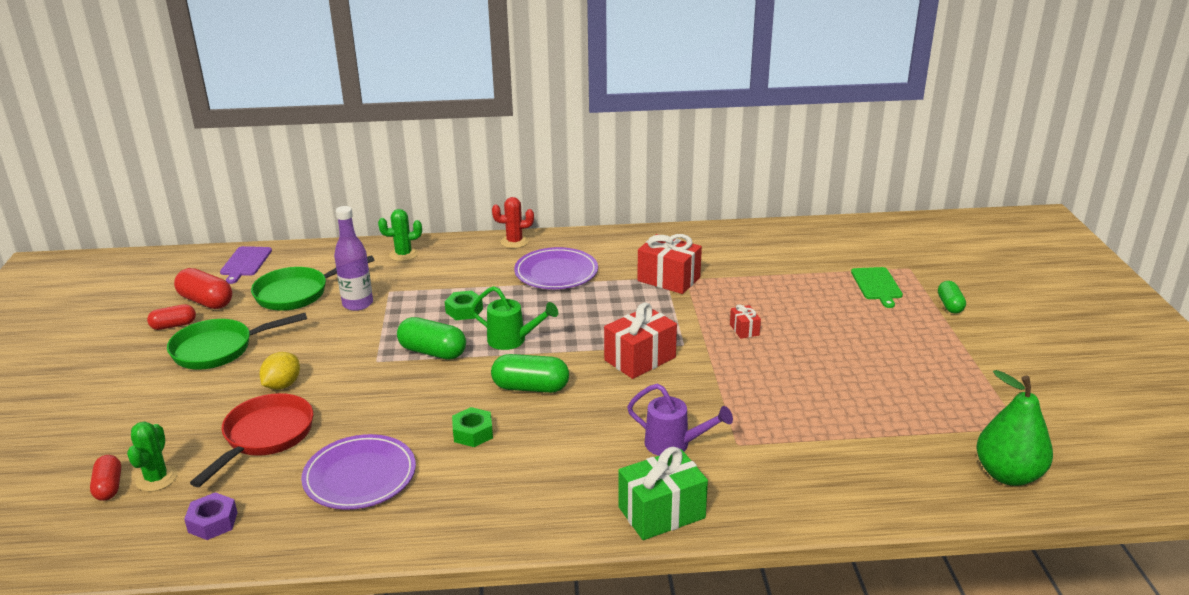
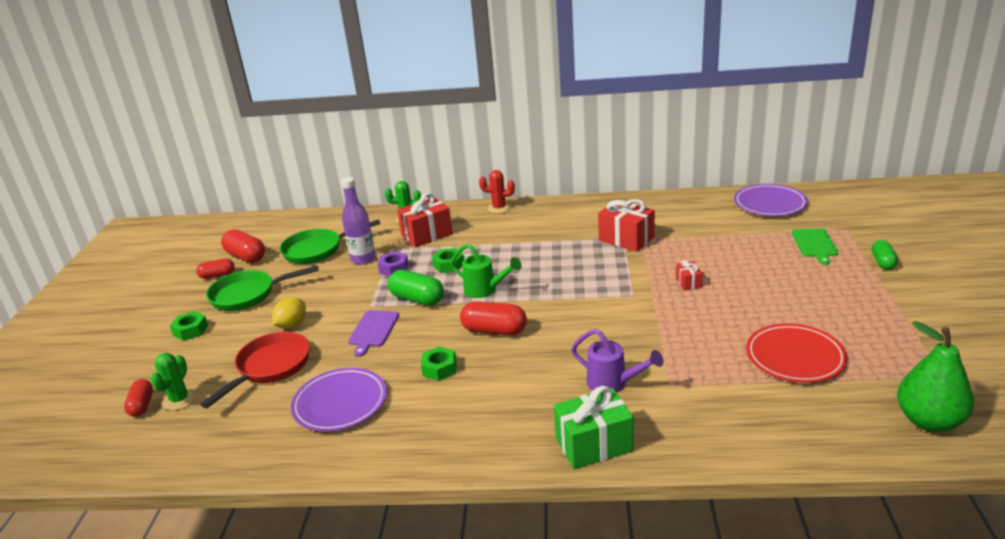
camera: 10 degrees right, 0 degrees up
purple nut [184,492,238,540] -> purple nut moved to [378,251,409,276]
purple cutting board [220,246,272,284] -> purple cutting board moved to [348,310,399,356]
green capsule [491,354,569,393] -> red capsule [460,301,527,335]
purple plate [514,247,598,289] -> purple plate moved to [734,184,808,216]
red gift [604,302,677,379] -> red gift moved to [397,193,453,247]
none -> green nut [170,311,208,341]
none -> red plate [746,323,848,383]

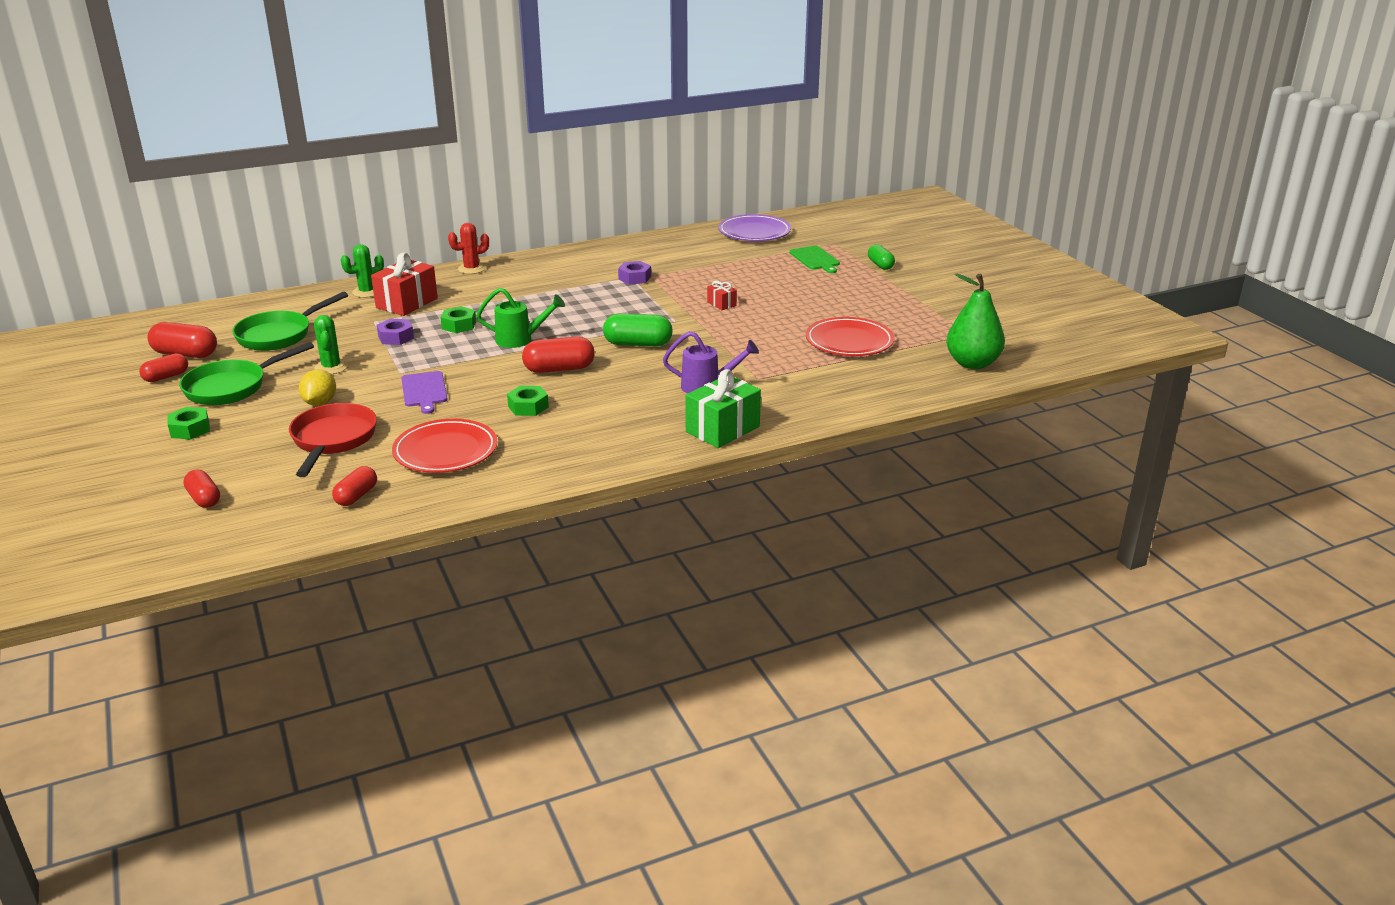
camera: 30 degrees left, 0 degrees up
green cactus [150,353,196,411] -> green cactus moved to [314,315,348,374]
purple plate [291,368,387,432] -> red plate [392,419,498,473]
purple bottle [341,177,376,265] -> none
green capsule [388,270,444,306] -> green capsule moved to [603,314,673,346]
red gift [598,199,655,252] -> purple nut [618,261,651,285]
none -> red capsule [332,466,377,506]

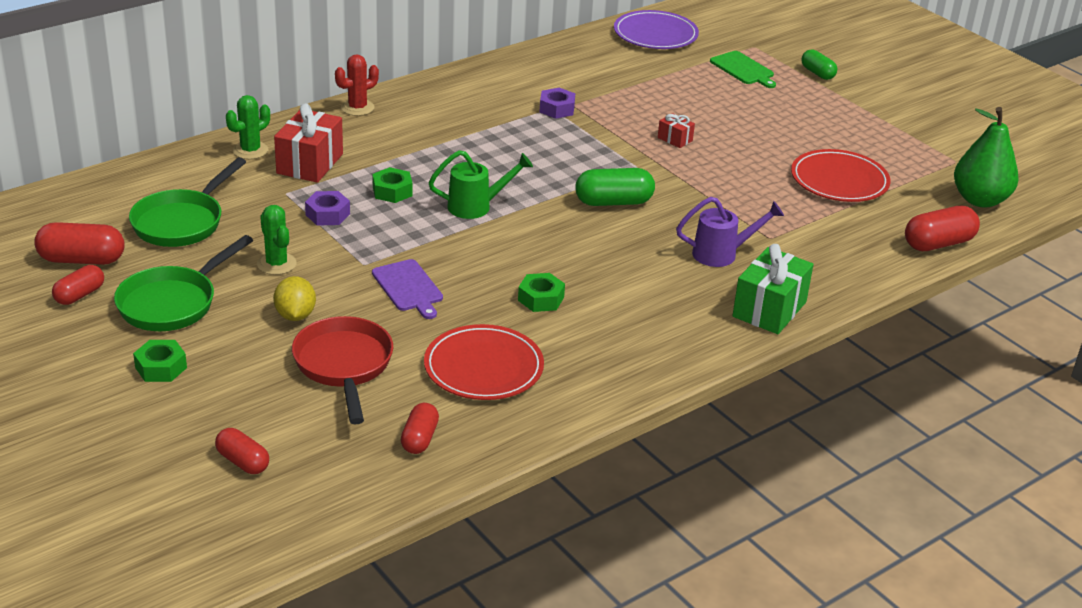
camera: 15 degrees left, 5 degrees up
red capsule [522,336,595,373] -> red capsule moved to [905,206,980,251]

